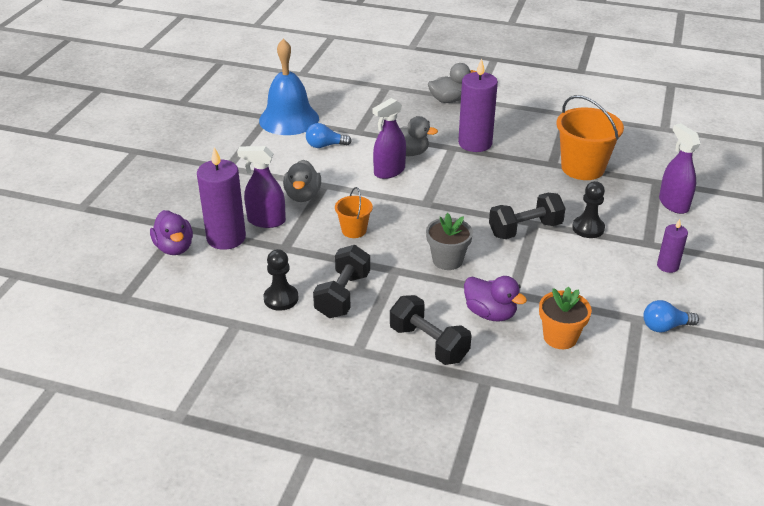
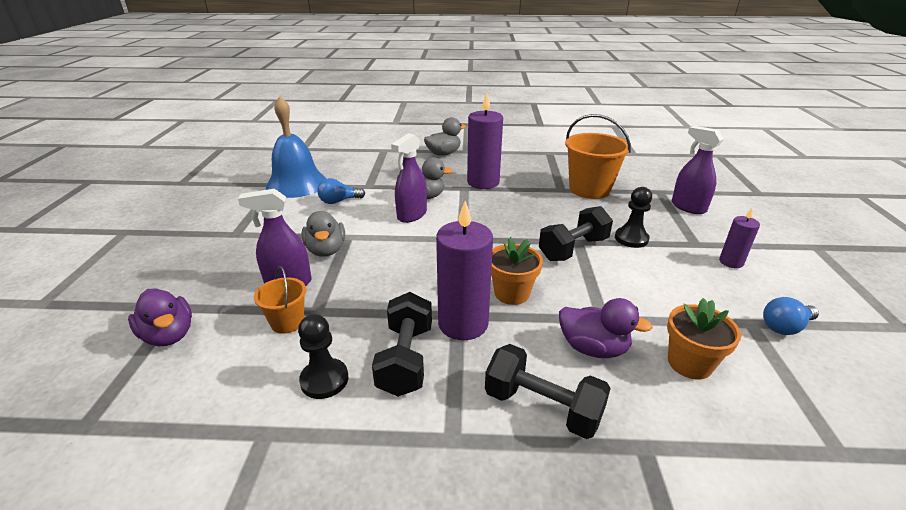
camera: 15 degrees left, 5 degrees down
purple candle [197,147,246,250] -> purple candle moved to [436,201,493,340]
orange bucket [335,187,373,238] -> orange bucket moved to [254,266,306,334]
grey flower pot [426,213,473,270] -> orange flower pot [491,237,543,305]

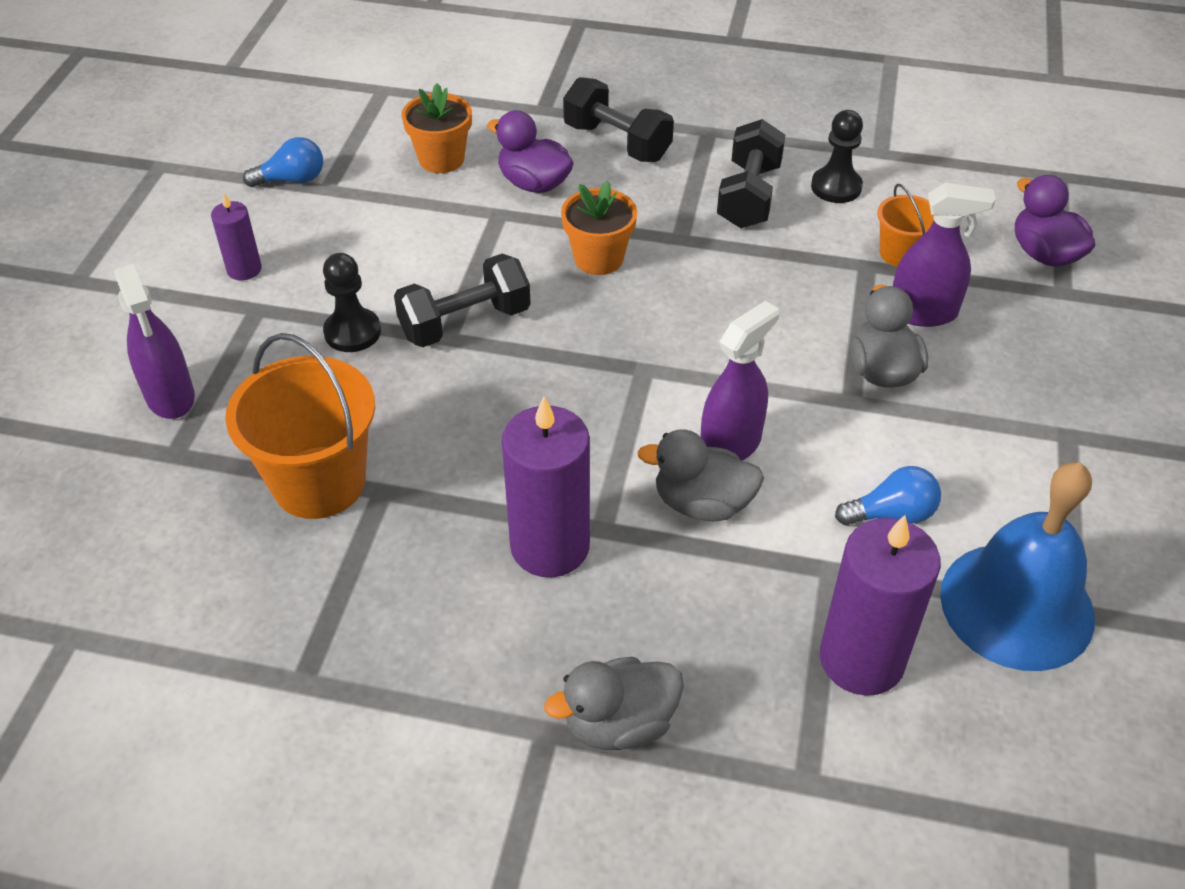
camera: 170 degrees left, 15 degrees up
purple candle [436,201,493,340] -> purple candle moved to [820,515,941,696]

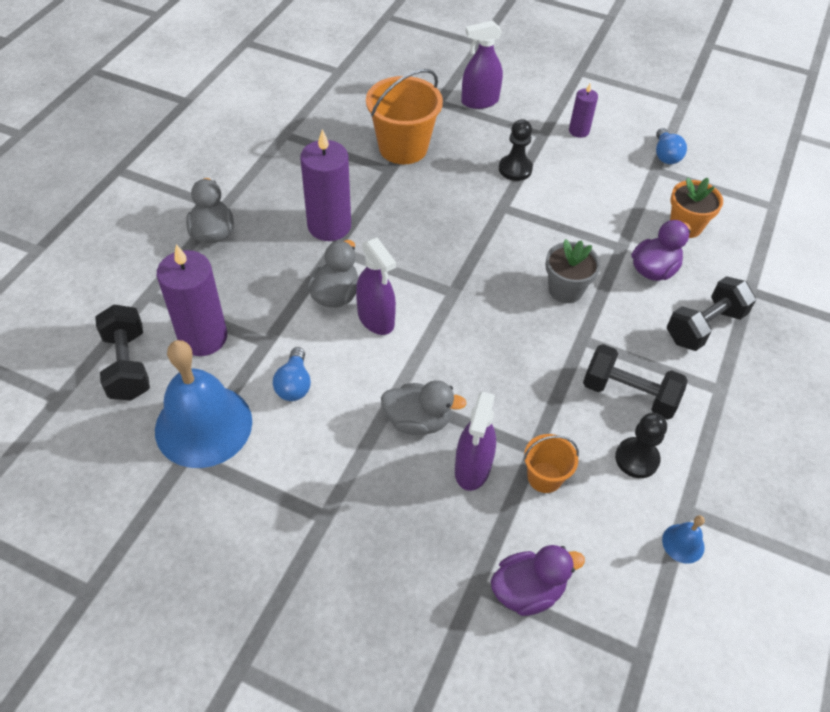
camera: 100 degrees right, 5 degrees up
black dumbbell [394,254,531,347] -> black dumbbell moved to [95,305,150,401]
orange flower pot [561,181,637,275] -> grey flower pot [546,239,601,303]
none -> blue bell [662,515,705,564]

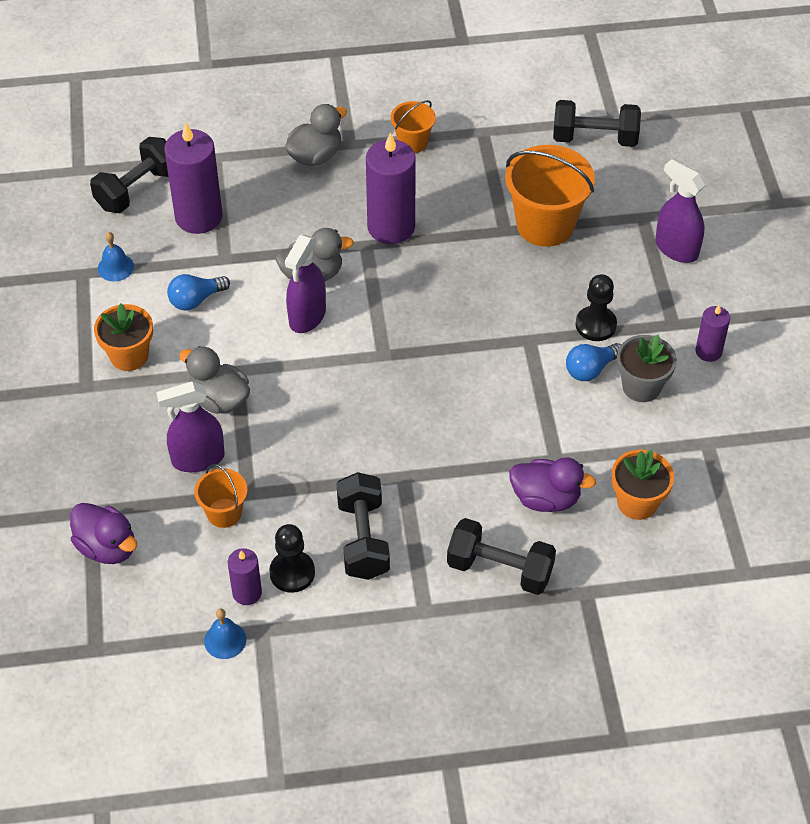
camera: 60 degrees right, 0 degrees up
blue bell [155,340,252,468] -> blue bell [98,232,134,282], size x0.41
grey duck [381,380,467,435] -> grey duck turned 150 degrees clockwise [179,346,250,414]
grey flower pot [546,239,601,303] -> grey flower pot moved to [617,335,677,402]
blue light bulb [656,128,687,164] -> blue light bulb moved to [566,343,621,381]
none -> orange flower pot [94,303,153,371]
none -> purple candle [228,548,262,605]
none -> orange bucket [391,100,436,153]
none -> black dumbbell [553,100,641,147]

